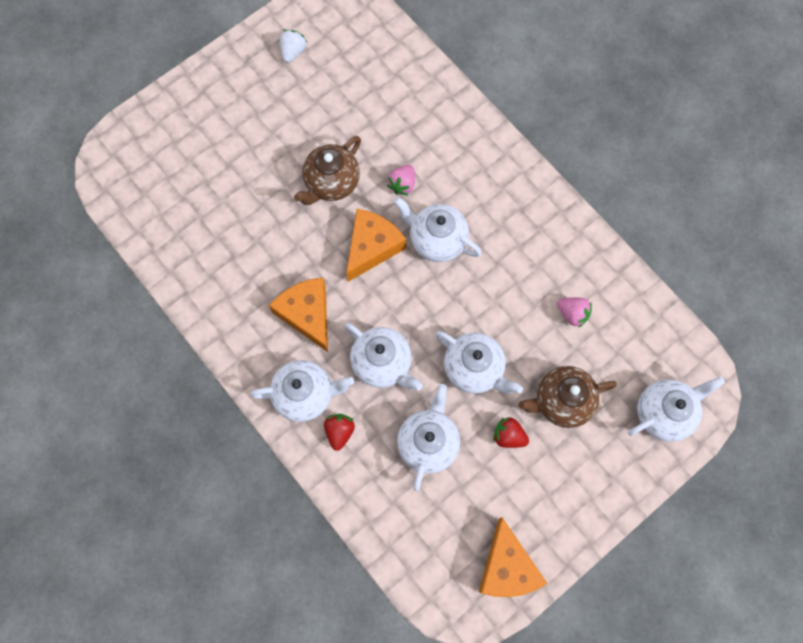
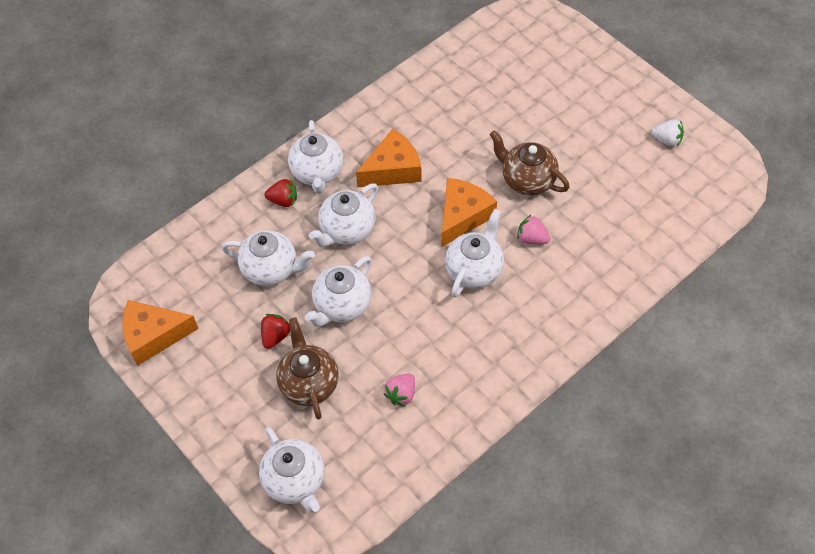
camera: 90 degrees right, 15 degrees down
orange cheese [346,209,406,282] -> orange cheese turned 90 degrees counterclockwise [442,178,497,247]

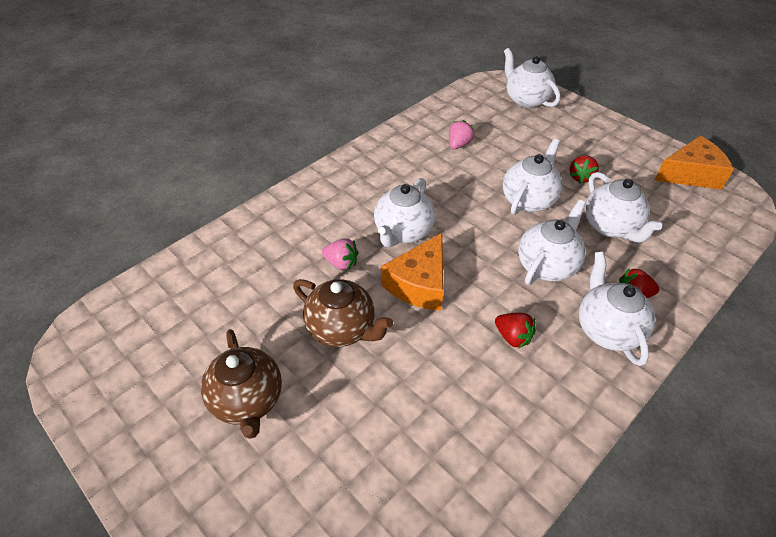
camera: 175 degrees right, 10 degrees down
white teapot [222,230,315,286] -> white teapot turned 120 degrees counterclockwise [585,172,662,243]
brown teapot [276,317,339,420] -> brown teapot moved to [201,329,282,439]
orange cheese [356,129,422,187] -> red strawberry [495,313,536,349]
white strawberry [651,119,684,147] -> none

